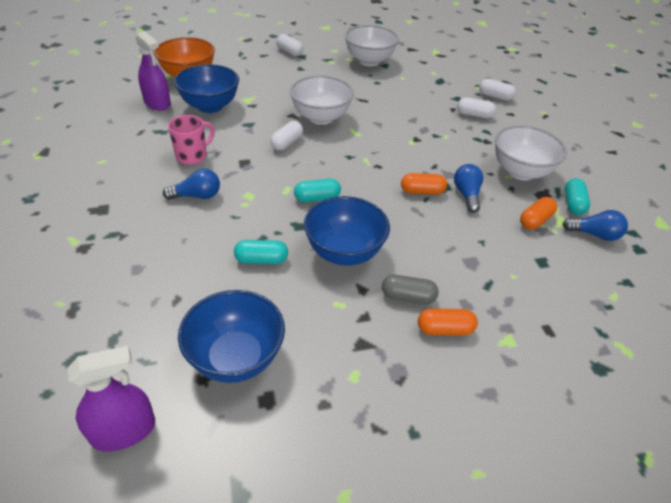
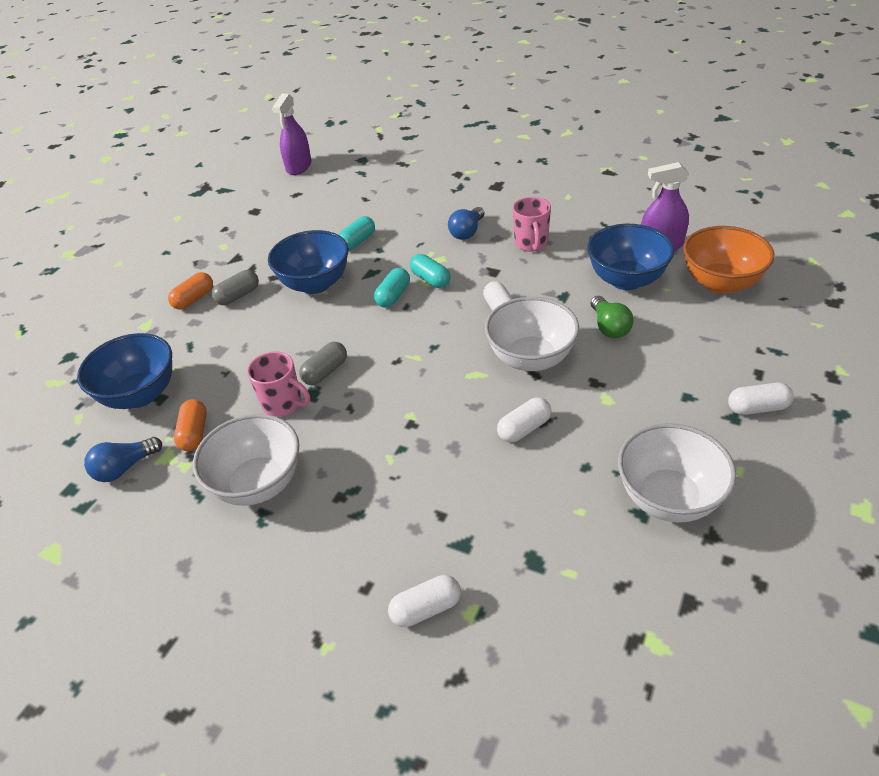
camera: 135 degrees right, 0 degrees up
blue bowl [178,290,285,383] -> blue bowl moved to [77,333,172,409]
orange capsule [401,173,447,195] -> grey capsule [299,342,347,385]
blue light bulb [454,164,483,213] -> pink mug [247,351,310,417]
white capsule [457,97,496,118] -> white capsule moved to [497,397,551,443]
turquoise capsule [565,178,590,215] -> turquoise capsule moved to [410,254,450,288]
none -> green light bulb [591,296,634,338]

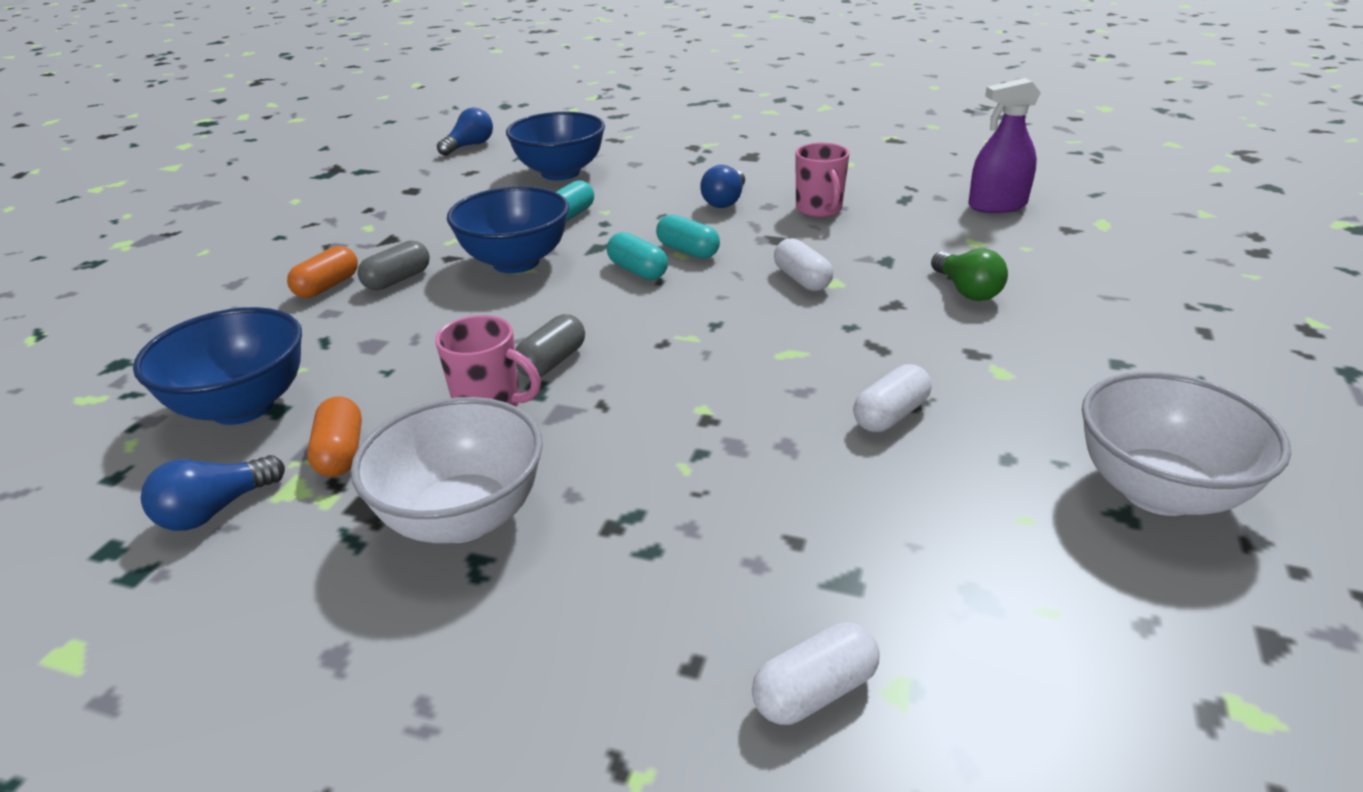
camera: 10 degrees left, 10 degrees down
purple spray bottle [272,94,311,175] -> blue light bulb [437,107,493,156]
turquoise capsule [374,268,410,308] -> turquoise capsule turned 60 degrees counterclockwise [607,232,668,280]
white bowl [485,297,579,371] -> none
blue bowl [587,224,674,290] -> blue bowl moved to [506,112,605,180]
orange bowl [683,226,775,294] -> none
white capsule [728,383,793,415] -> none

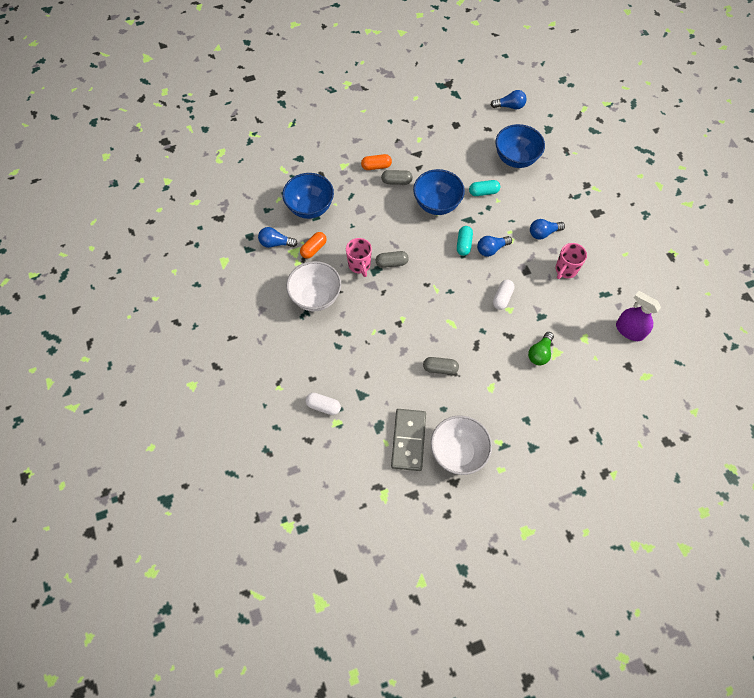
camera: 50 degrees right, 30 degrees up
turquoise capsule [656,214,720,259] -> blue light bulb [477,236,512,257]
white capsule [853,364,932,432] -> grey capsule [423,357,459,375]
none -> grey domino [391,409,426,471]

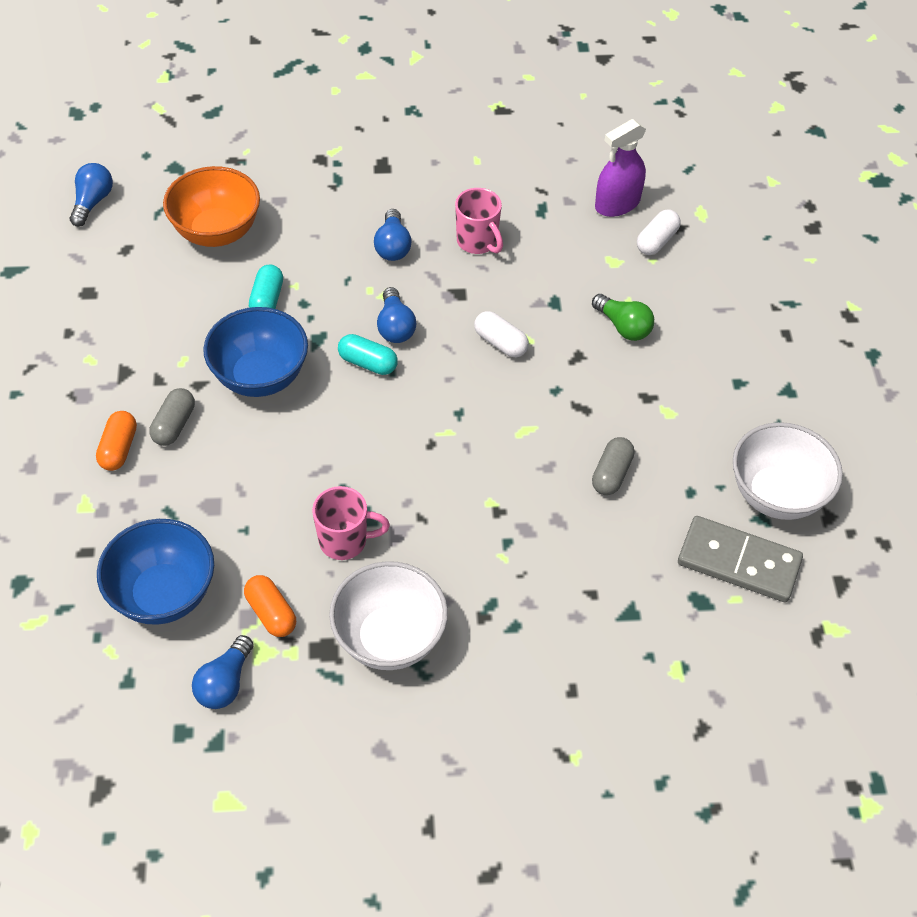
camera: 75 degrees left, 10 degrees down
white capsule [305,393,341,415] -> white capsule moved to [637,209,681,255]
grey capsule [376,251,409,268] -> none
blue bowl [495,124,545,168] -> orange bowl [163,166,260,247]

